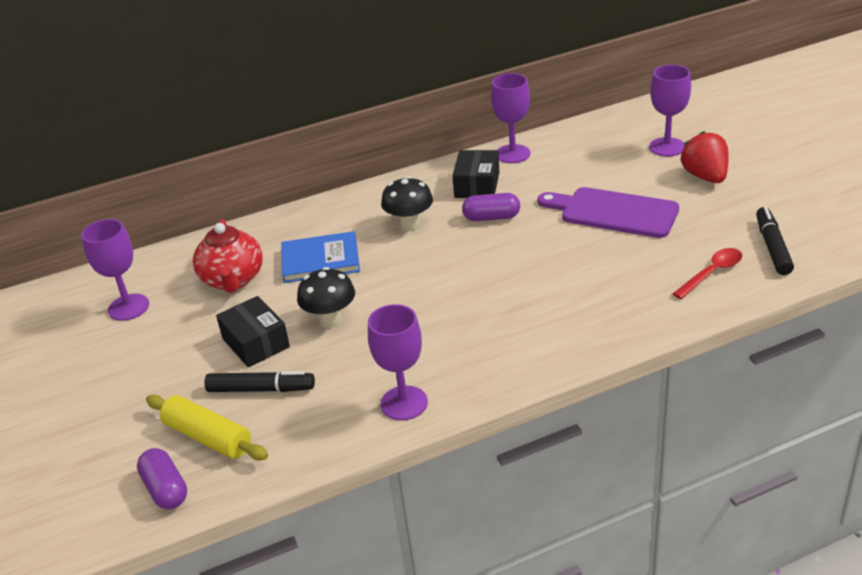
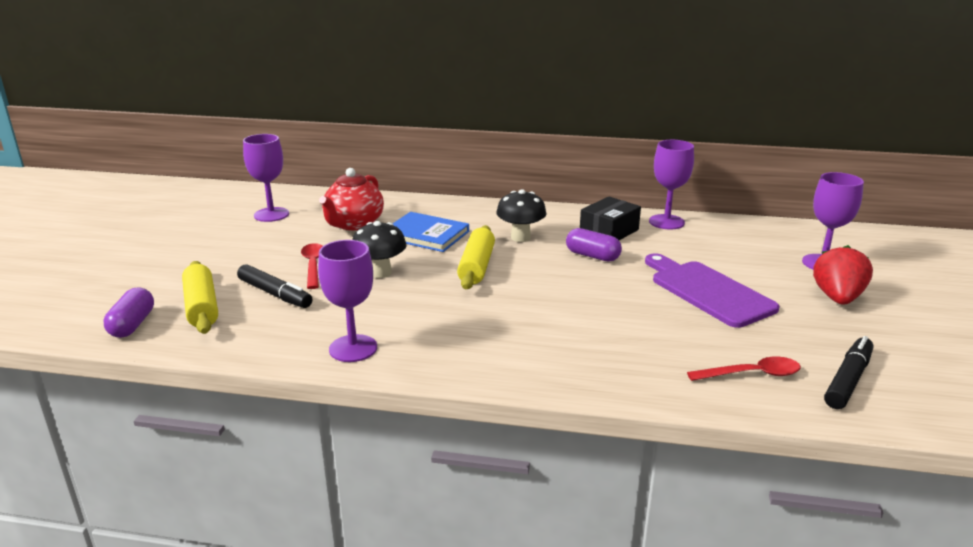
camera: 30 degrees right, 10 degrees down
black box [216,296,290,367] -> red spoon [301,243,323,289]
none -> yellow rolling pin [457,225,495,289]

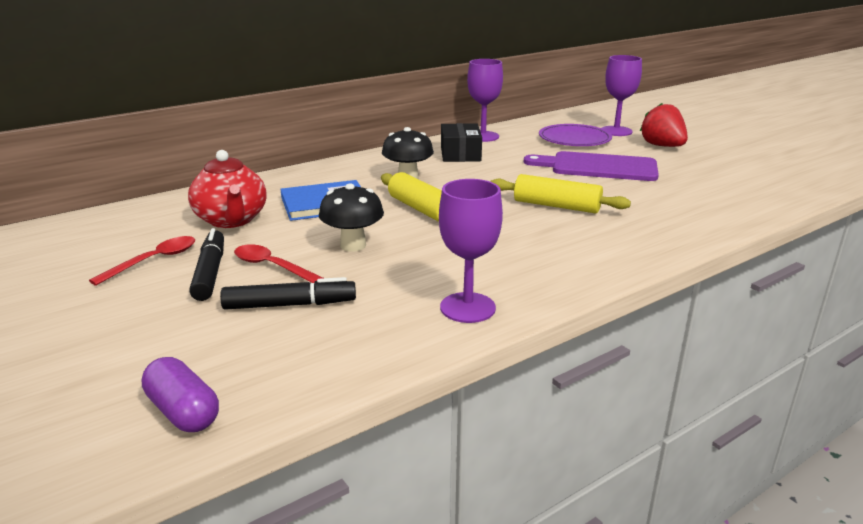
camera: 45 degrees left, 0 degrees up
yellow rolling pin [182,261,218,334] -> yellow rolling pin moved to [490,174,631,213]
purple goblet [243,134,289,222] -> none
purple capsule [566,228,622,262] -> none
red spoon [687,357,801,381] -> red spoon moved to [89,236,195,286]
black marker [824,336,873,409] -> black marker moved to [189,228,224,301]
none -> purple plate [539,124,612,146]

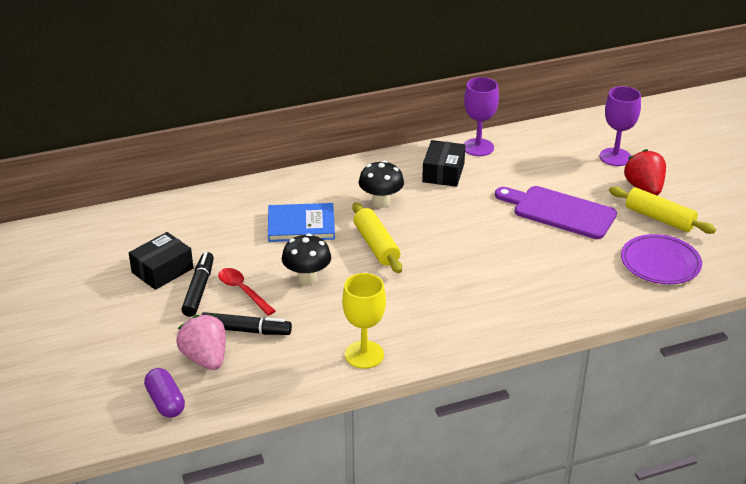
camera: 15 degrees right, 10 degrees up
red spoon [89,236,195,286] -> black box [129,232,193,290]
red teapot [188,150,267,228] -> none
purple goblet [439,179,503,323] -> yellow goblet [342,273,386,369]
yellow rolling pin [490,174,631,213] -> yellow rolling pin moved to [609,186,716,234]
purple plate [539,124,612,146] -> purple plate moved to [621,234,702,284]
none -> pink strawberry [176,315,226,370]

